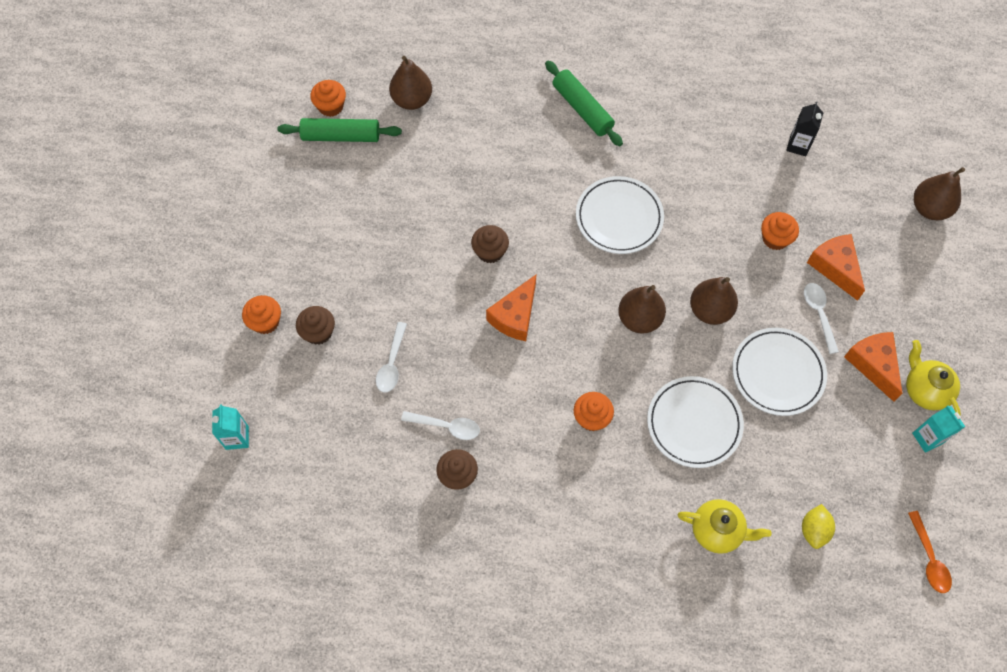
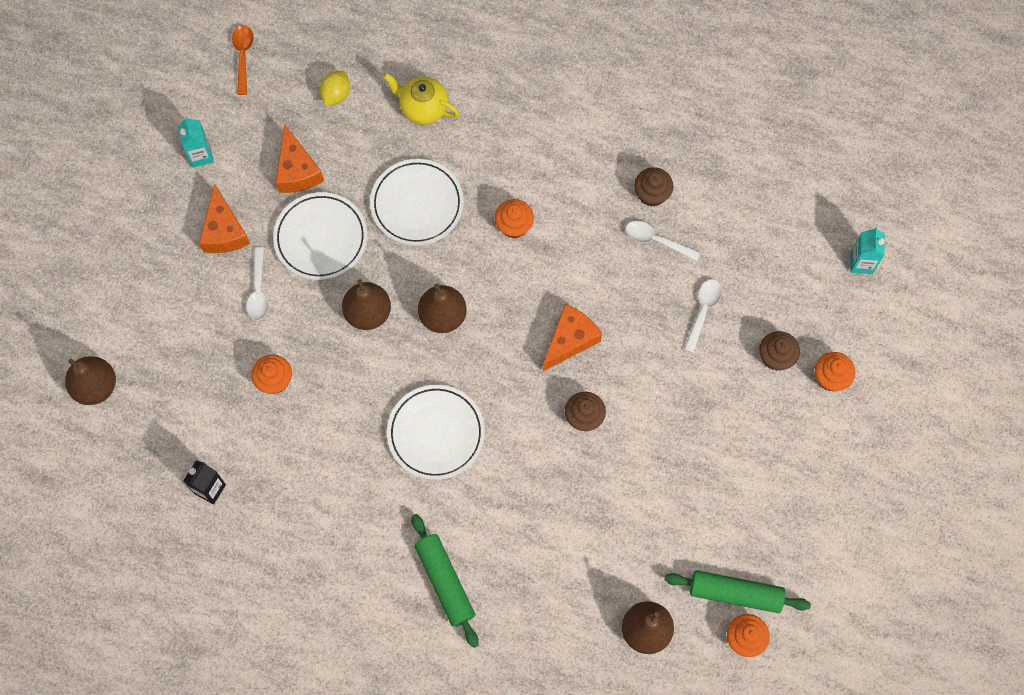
camera: 170 degrees left, 5 degrees up
orange cheese [807,234,865,301] -> orange cheese moved to [276,124,324,193]
yellow teapot [906,340,961,415] -> none

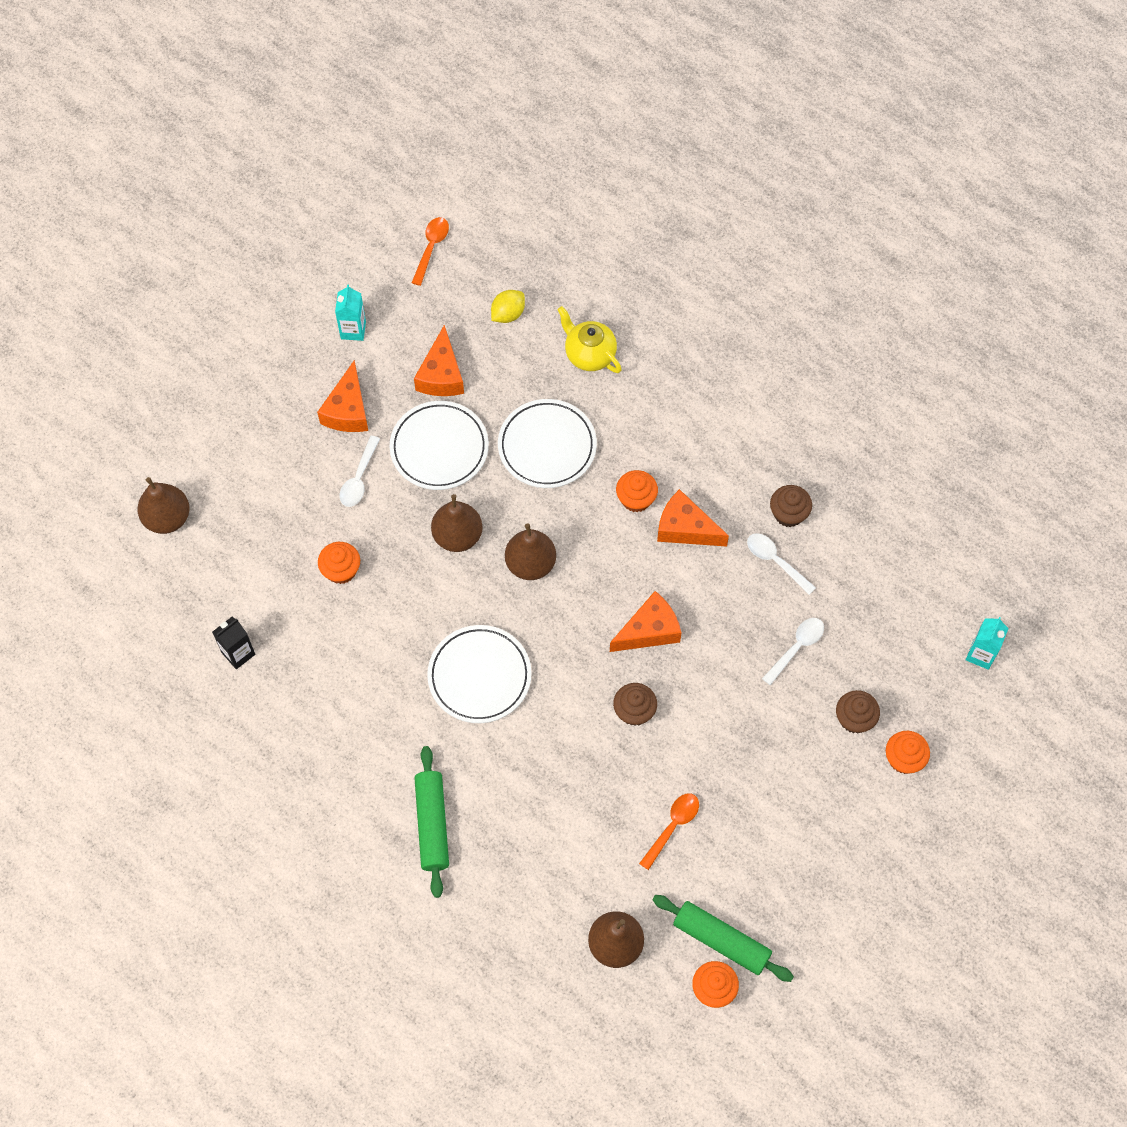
camera: 20 degrees right, 5 degrees down
none -> orange spoon [639,794,699,870]
none -> orange cheese [657,489,729,547]

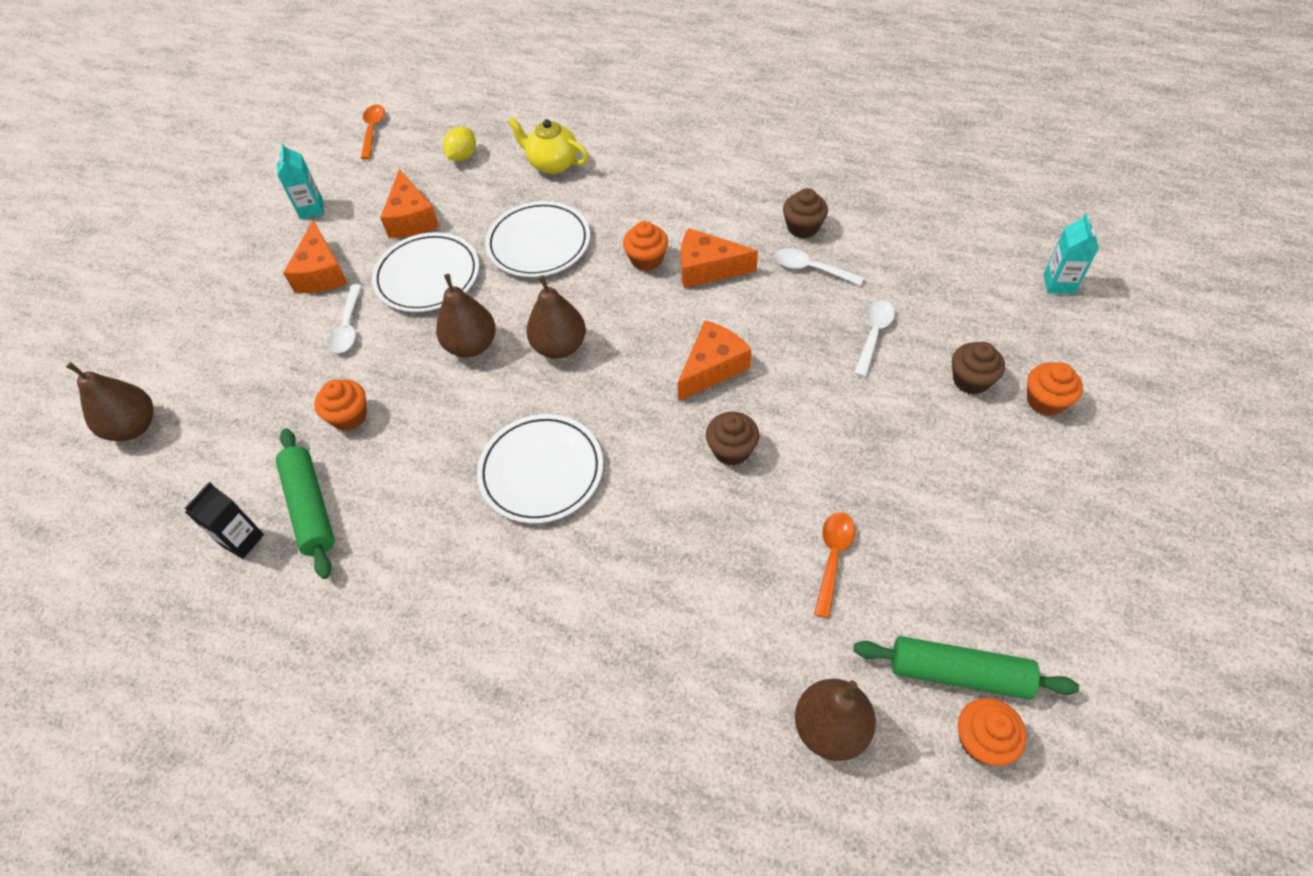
camera: 15 degrees left, 10 degrees down
green rolling pin [415,746,449,898] -> green rolling pin moved to [276,428,335,579]

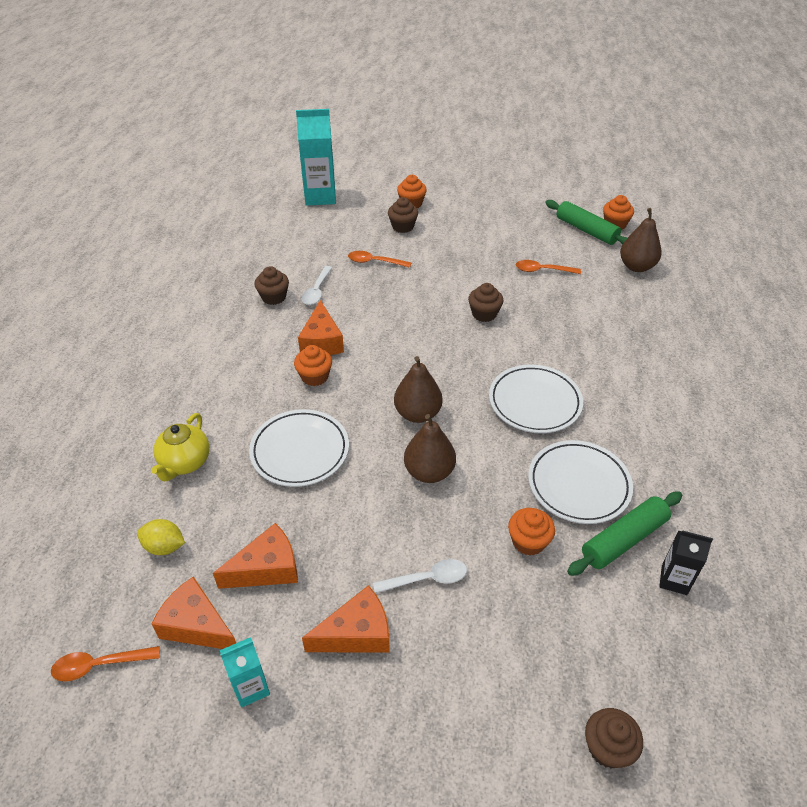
camera: 105 degrees left, 10 degrees down
brown pear [66,362,154,441] -> brown cupcake [585,708,643,768]
white plate [372,232,479,312] -> white plate moved to [528,440,633,524]
orange cheese [678,320,751,401] -> orange cheese moved to [152,577,236,649]
green rolling pin [853,636,1079,700] -> green rolling pin turned 45 degrees counterclockwise [545,200,628,245]
white spoon [854,300,895,377] -> orange spoon [348,251,412,268]
turquoise carton [1044,214,1099,294] -> turquoise carton [296,109,336,206], size x1.82

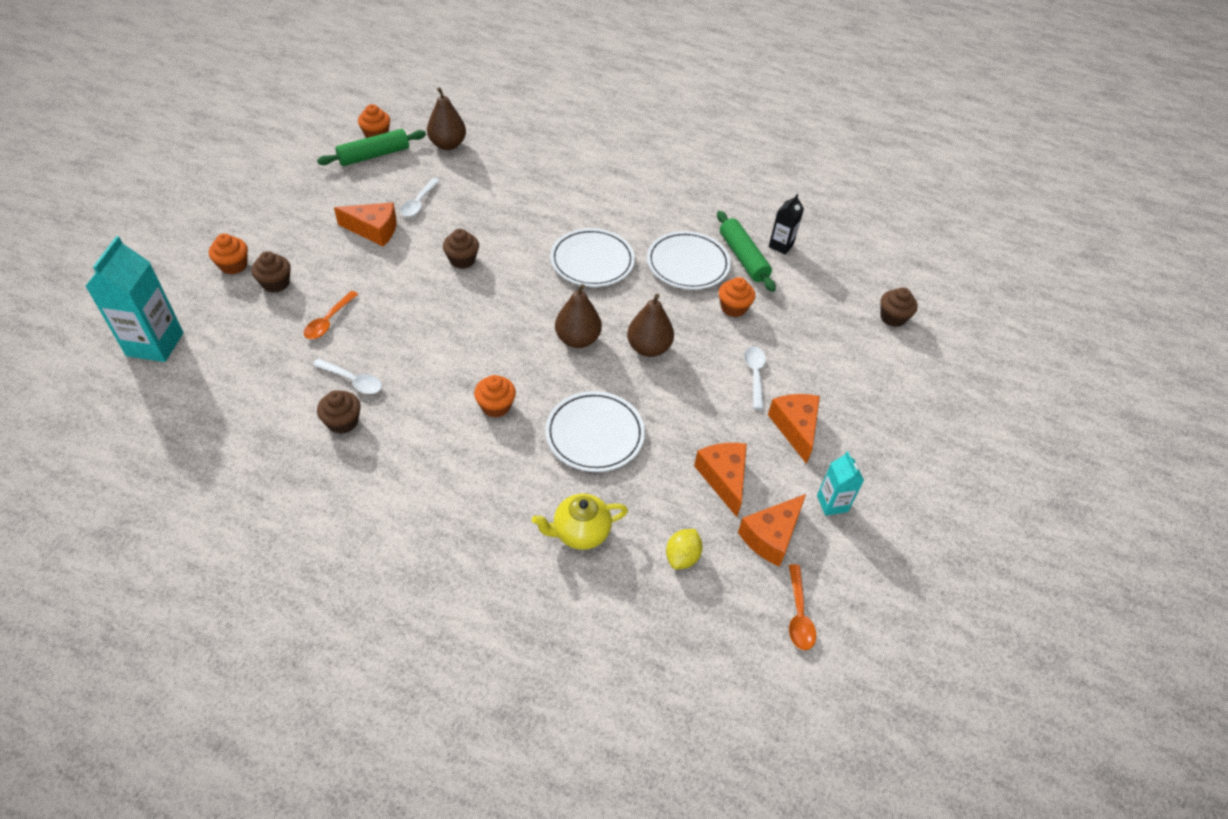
camera: 80 degrees left, 5 degrees up
yellow teapot [151,413,210,481] -> yellow teapot turned 135 degrees clockwise [532,493,628,550]
orange cheese [298,300,344,355] -> orange cheese moved to [334,202,397,246]
orange spoon [516,260,581,274] -> white spoon [400,178,440,217]

